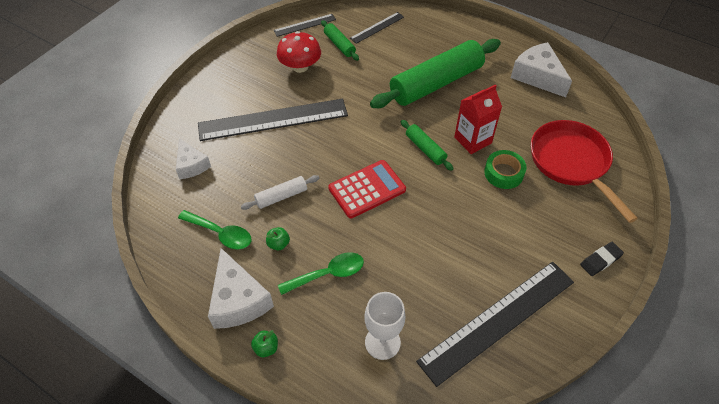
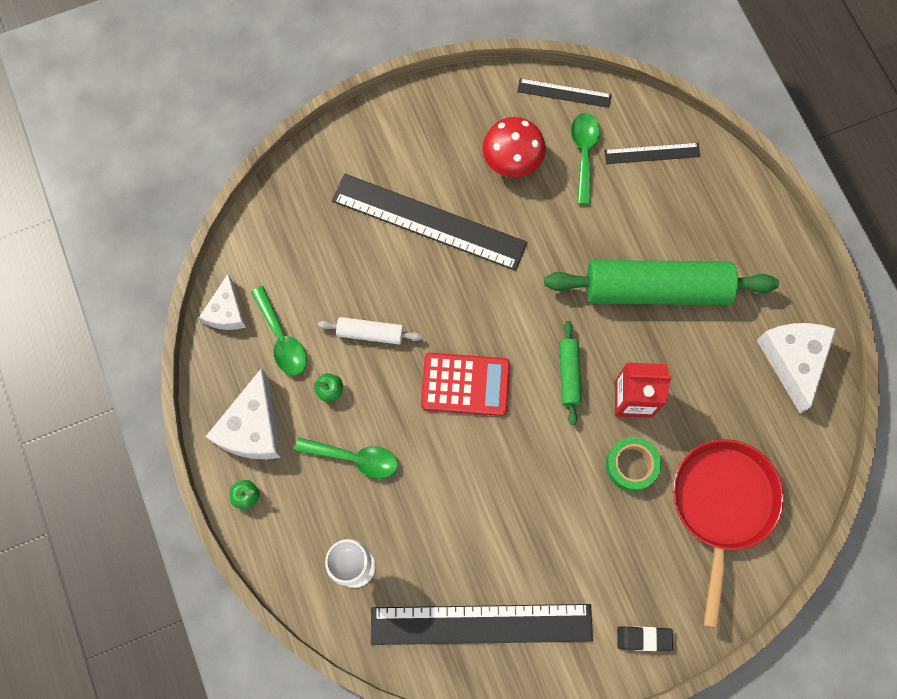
camera: 35 degrees right, 20 degrees up
white cheese [176,138,211,179] -> white cheese moved to [199,274,246,330]
green rolling pin [321,20,359,61] -> green spoon [571,113,600,204]

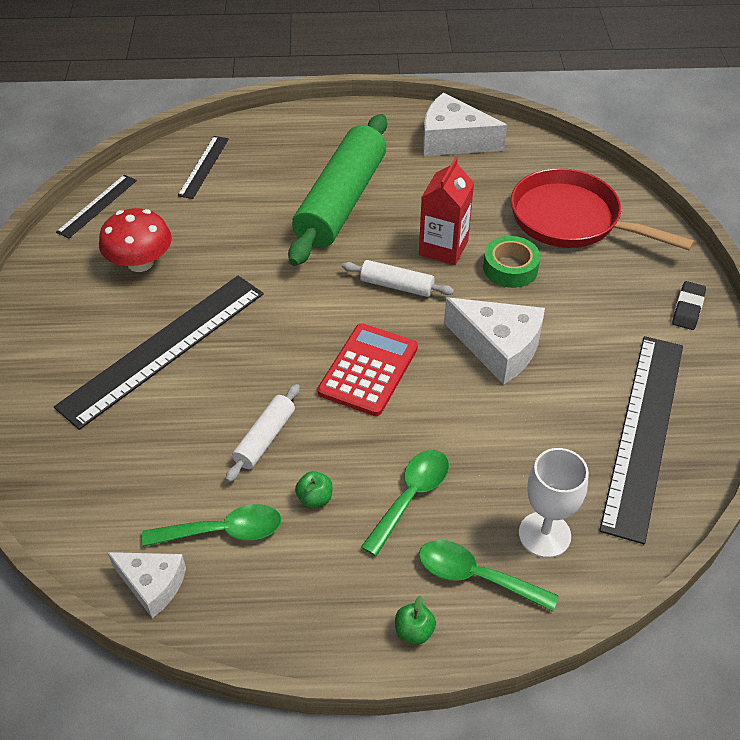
camera: 70 degrees left, 25 degrees down
white cheese [205,368,281,459] -> white cheese moved to [444,298,545,385]
green rolling pin [559,321,582,425] -> white rolling pin [342,260,454,297]
green spoon [571,113,600,204] -> green spoon moved to [419,540,558,612]

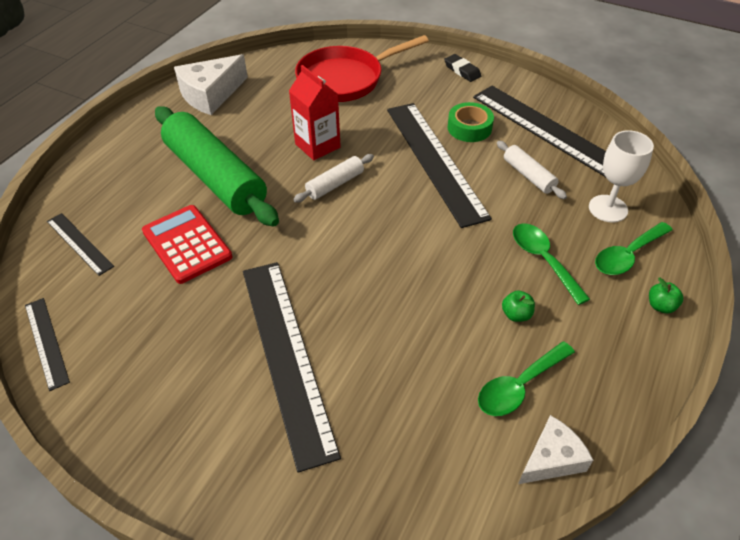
camera: 60 degrees left, 0 degrees up
red mushroom [99,208,172,272] -> none
green spoon [142,504,281,547] -> green spoon turned 150 degrees counterclockwise [478,341,575,416]
white rolling pin [226,384,300,482] -> white rolling pin moved to [497,141,567,199]
red calculator [317,323,418,416] -> red calculator moved to [142,205,232,284]
white cheese [444,298,545,385] -> black ruler [387,103,492,228]
green tape [483,236,540,288] -> green tape moved to [448,102,494,142]

